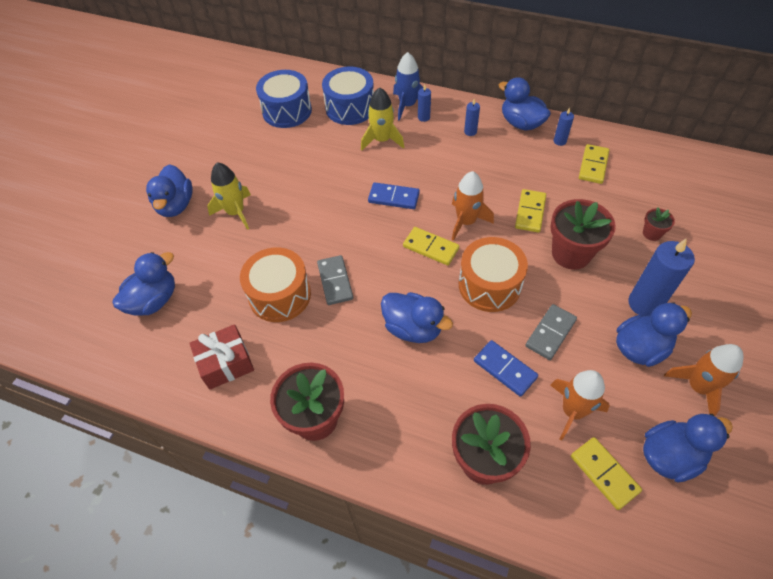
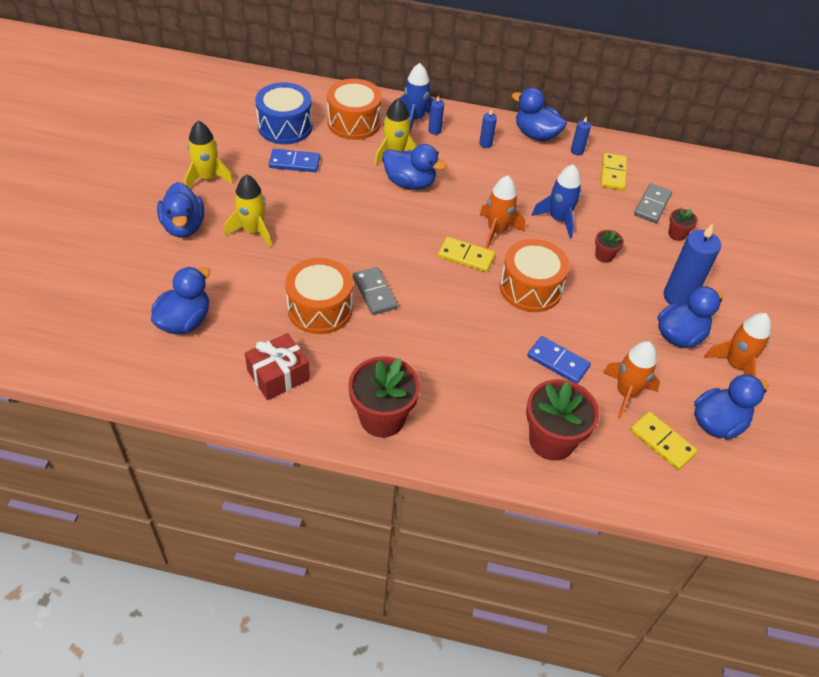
camera: 15 degrees left, 5 degrees down
blue drum [322,67,374,125] -> orange drum [327,79,382,140]
blue domino [368,182,420,209] -> blue domino moved to [269,149,320,172]
blue duck [381,292,453,343] -> blue duck moved to [382,144,447,190]
yellow domino [515,189,546,233] -> blue rocket [531,164,582,239]
grey domino [525,304,577,360] -> grey domino moved to [634,183,672,223]
red flower pot [550,199,616,270] -> red flower pot [595,230,624,263], size x0.48
none -> yellow rocket [184,121,234,188]

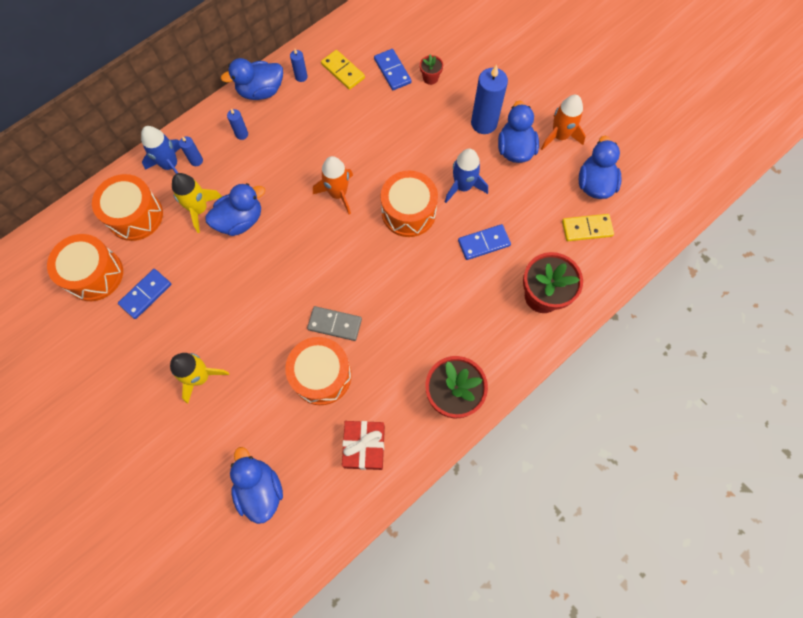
camera: 50 degrees left, 20 degrees up
blue duck [157,182,204,238] -> none
yellow rocket [184,121,234,188] -> none
blue drum [255,82,312,144] -> orange drum [47,234,123,301]
yellow domino [438,237,495,272] -> none
blue rocket [531,164,582,239] -> blue rocket moved to [445,148,488,203]
red flower pot [595,230,624,263] -> none
orange rocket [603,341,660,418] -> none
grey domino [634,183,672,223] -> blue domino [374,49,412,90]

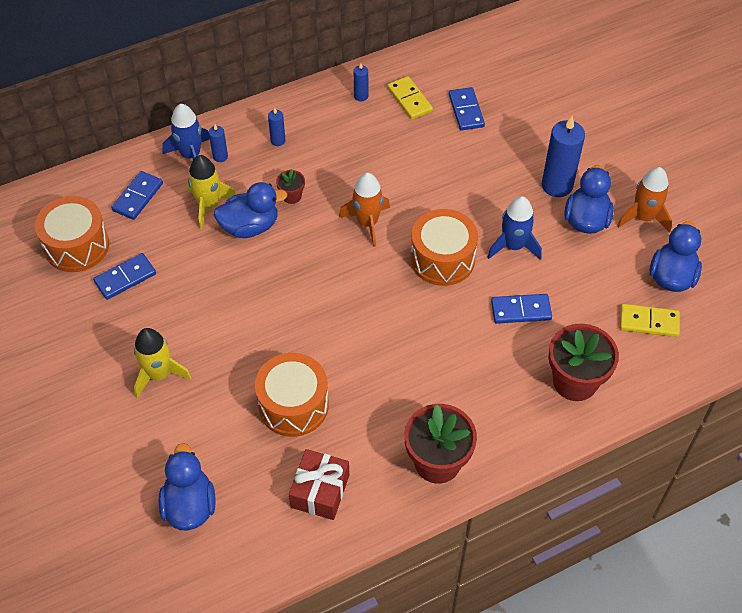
camera: 15 degrees right, 15 degrees down
orange drum [92,174,163,241] -> blue domino [111,171,163,220]
blue duck [221,58,283,100] -> none
grey domino [307,306,362,341] -> none
red flower pot [420,55,443,85] -> red flower pot moved to [276,169,305,204]

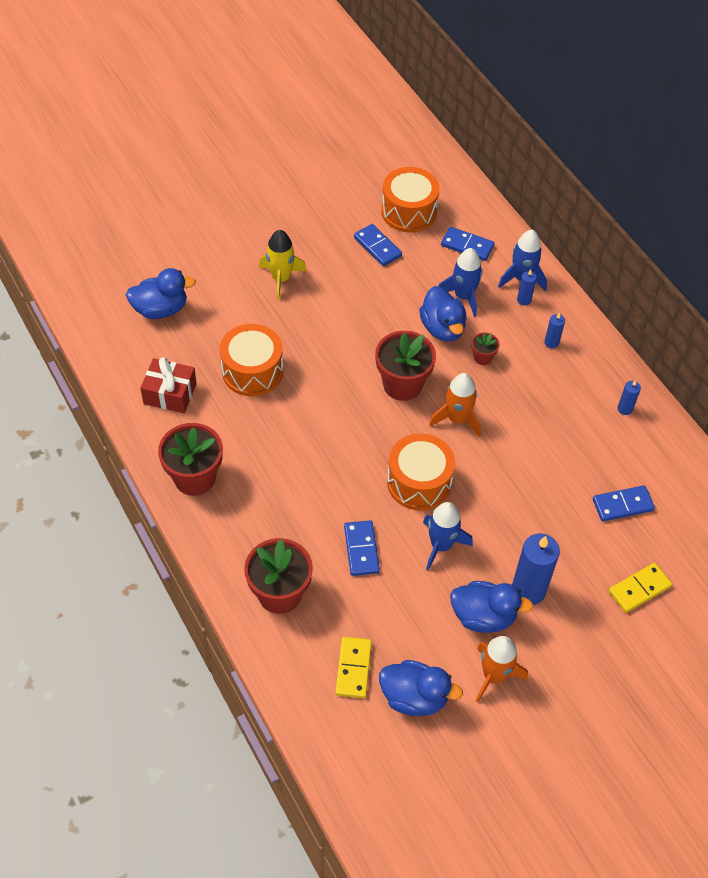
camera: 85 degrees right, 0 degrees up
yellow rocket [187,155,236,229] -> blue rocket [439,248,483,317]
yellow domino [387,76,433,120] -> yellow domino moved to [609,563,672,613]
none -> red flower pot [375,331,436,401]

